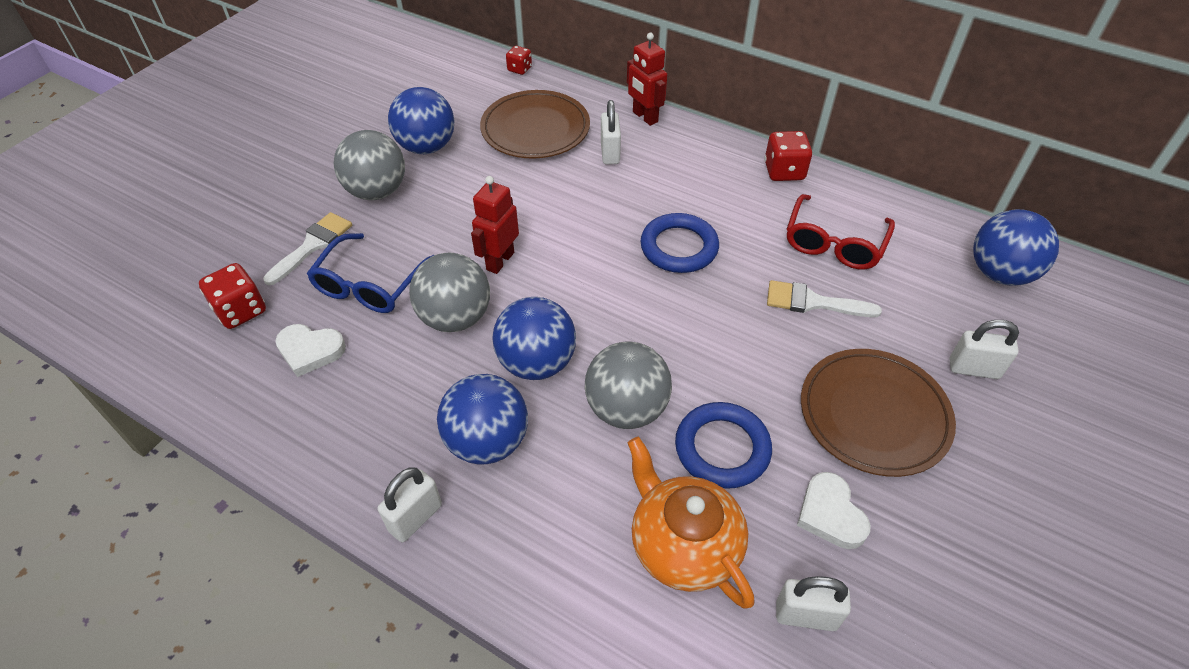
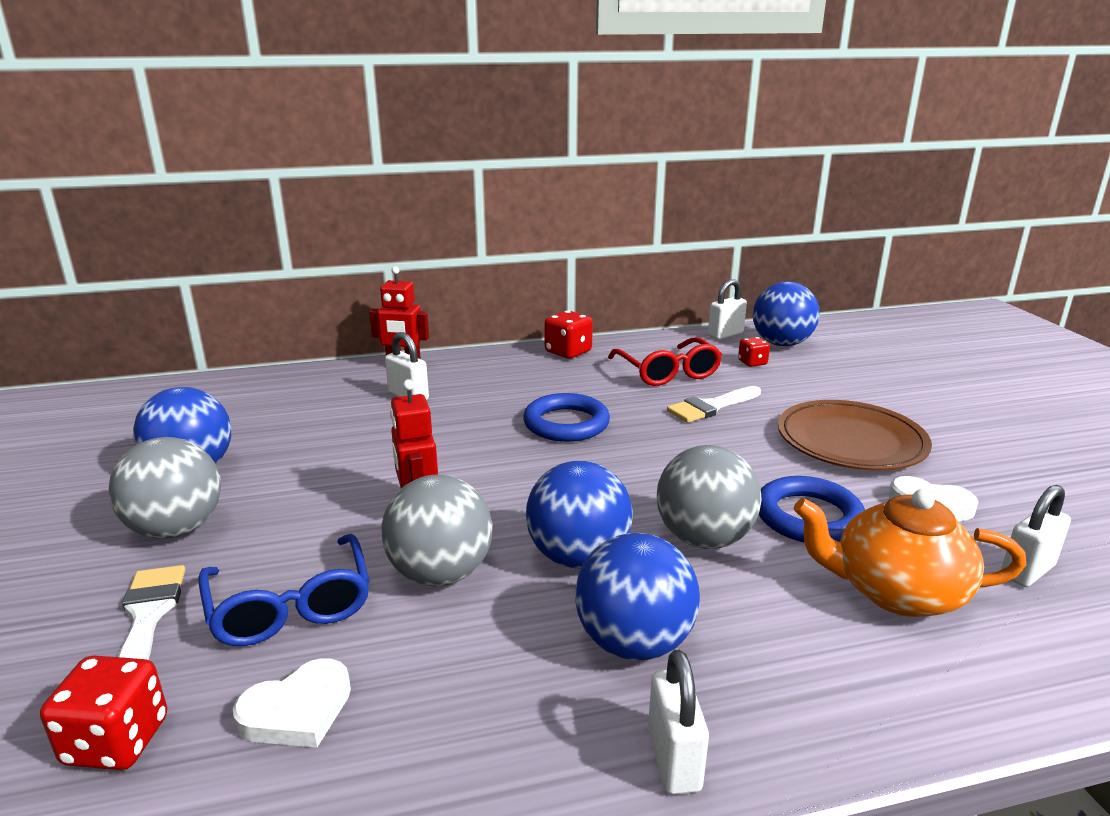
camera: 45 degrees left, 25 degrees down
brown plate [480,90,590,159] -> none
red dice [506,46,532,75] -> red dice moved to [738,337,770,367]
white padlock [949,320,1019,379] -> white padlock moved to [708,279,747,340]

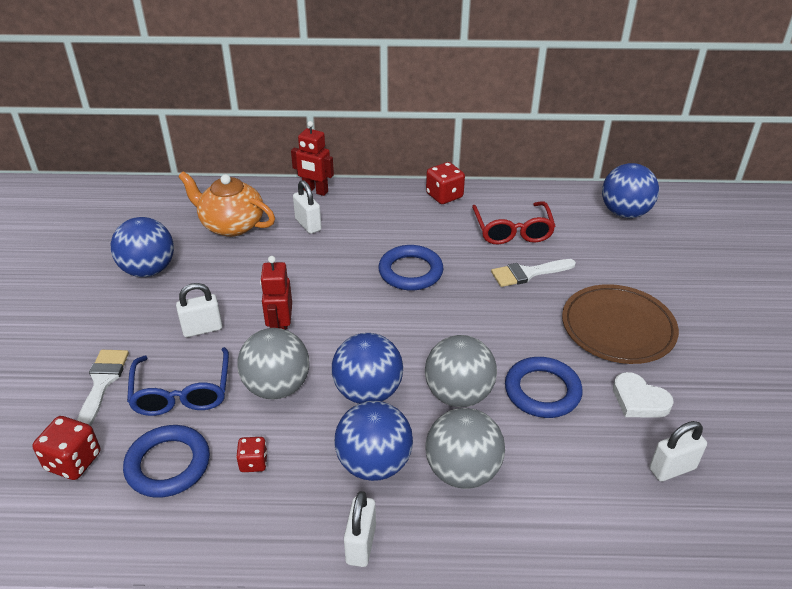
camera: 15 degrees right, 15 degrees up
grey ball [109,437,221,539] -> grey ball moved to [425,408,505,489]
white heart [233,658,351,748] -> blue ring [123,425,210,498]
white padlock [708,279,747,340] -> white padlock moved to [176,283,222,337]
red dice [738,337,770,367] -> red dice moved to [236,437,267,472]
orange teapot [794,489,1026,617] -> orange teapot moved to [178,171,275,237]

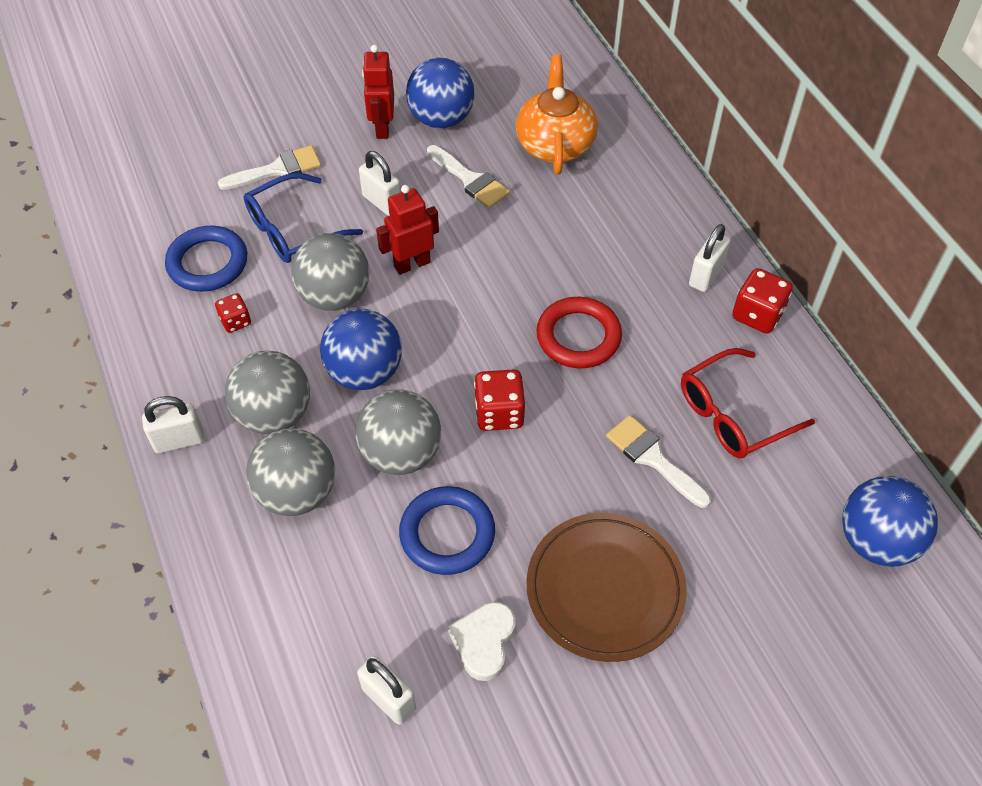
camera: 65 degrees right, 15 degrees up
red dice [32,416,100,480] -> red dice moved to [474,369,525,431]
red robot [291,121,334,196] -> red robot moved to [362,45,394,139]
white padlock [293,180,322,234] -> white padlock moved to [689,224,731,292]
blue ball [334,401,413,481] -> grey ball [225,351,310,434]
blue ring [379,245,443,290] -> red ring [536,297,622,368]
none -> white brush [427,145,510,208]

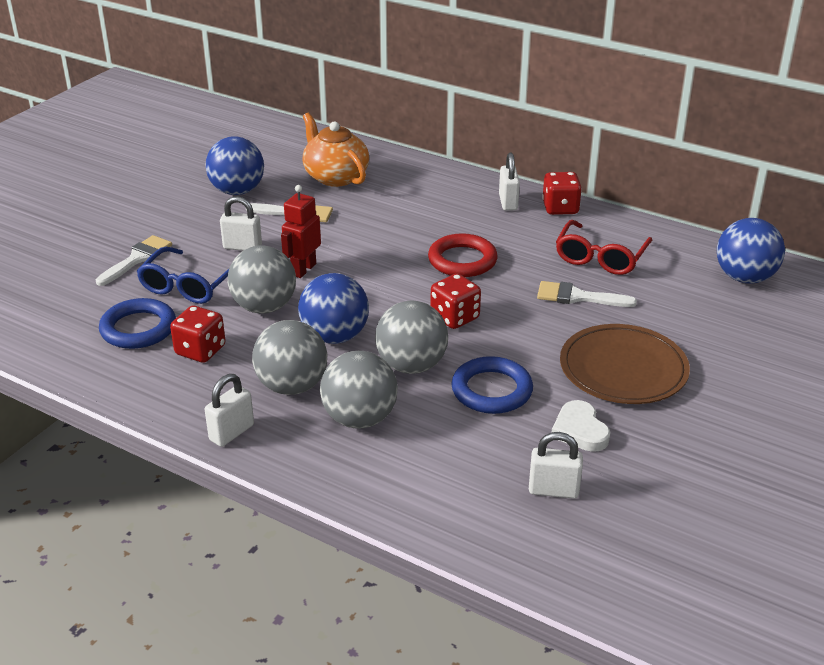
camera: 35 degrees left, 20 degrees down
red dice [215,293,251,333] -> red dice [170,306,226,363], size x1.63
red robot [362,45,394,139] -> none

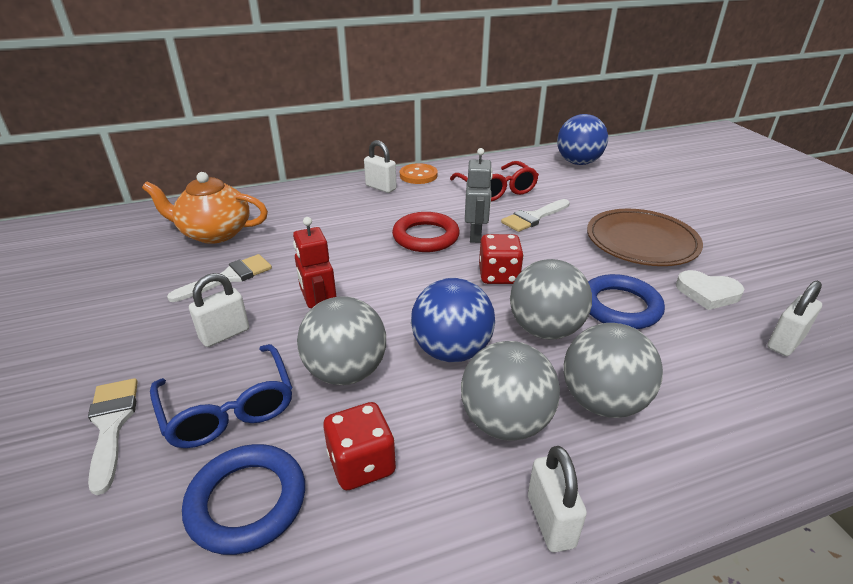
camera: 50 degrees left, 0 degrees up
blue ball [205,136,264,195] -> none
red dice [542,172,582,215] -> orange button [400,163,438,184]
none -> grey robot [465,148,493,243]

